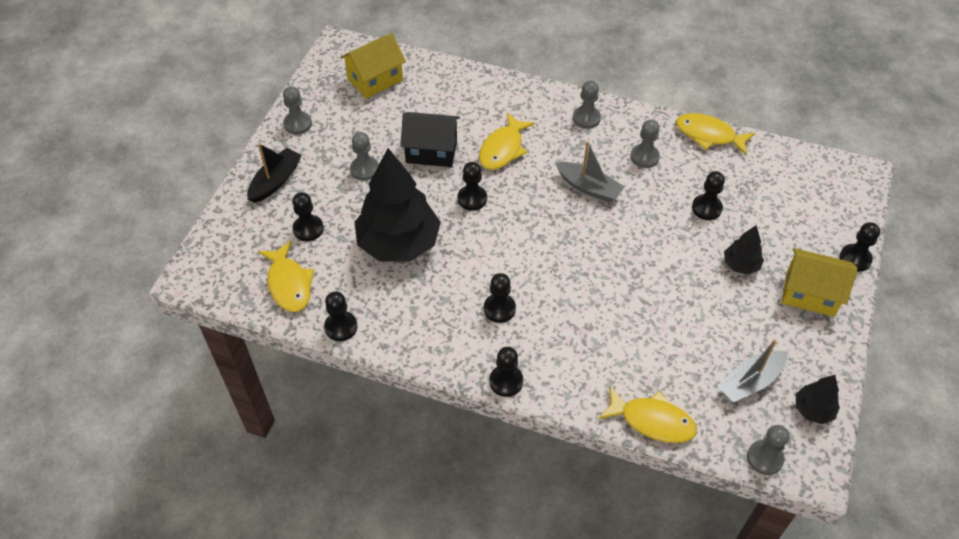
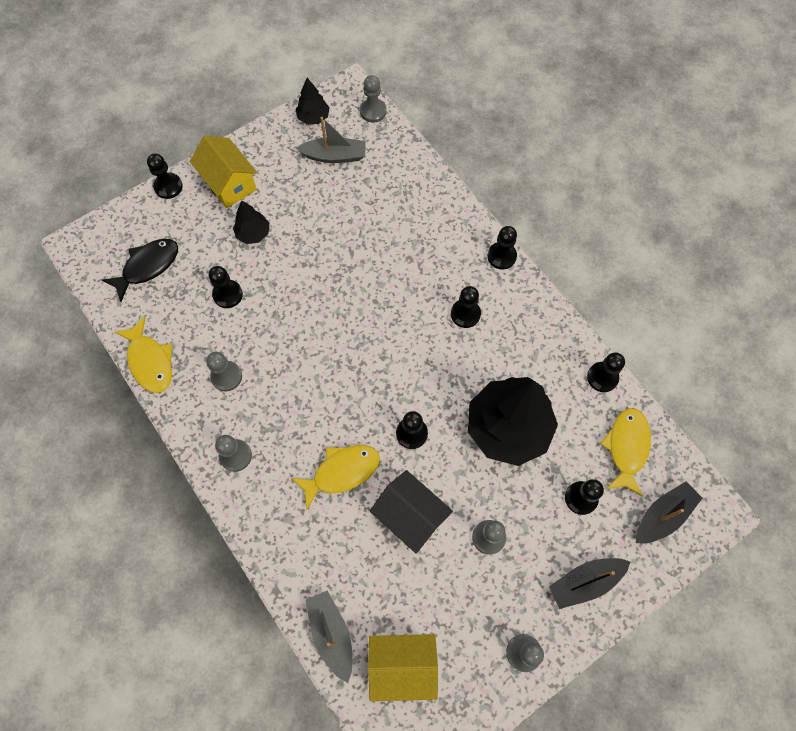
camera: 145 degrees left, 15 degrees up
grey boat [555,142,625,203] -> grey boat moved to [306,591,352,683]
yellow fish [598,386,697,443] -> none
none -> black fish [102,239,178,302]
none -> black boat [636,481,702,544]

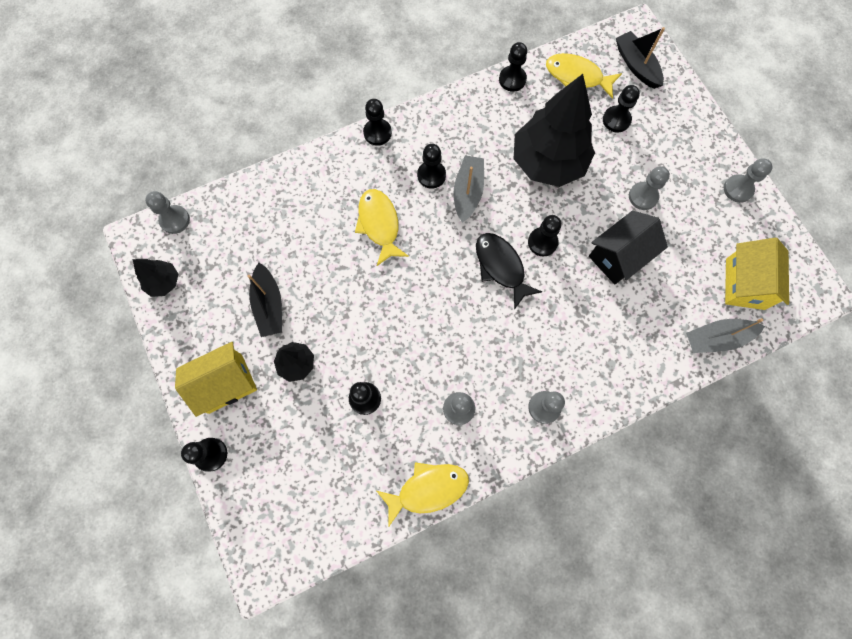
camera: 80 degrees left, 5 degrees up
black fish [102,239,178,302] -> black fish moved to [476,233,542,310]
yellow fish [291,445,380,510] -> yellow fish moved to [355,189,409,266]
grey boat [296,117,366,163] -> grey boat moved to [453,155,484,223]
black boat [549,558,630,609] -> black boat moved to [247,263,282,337]

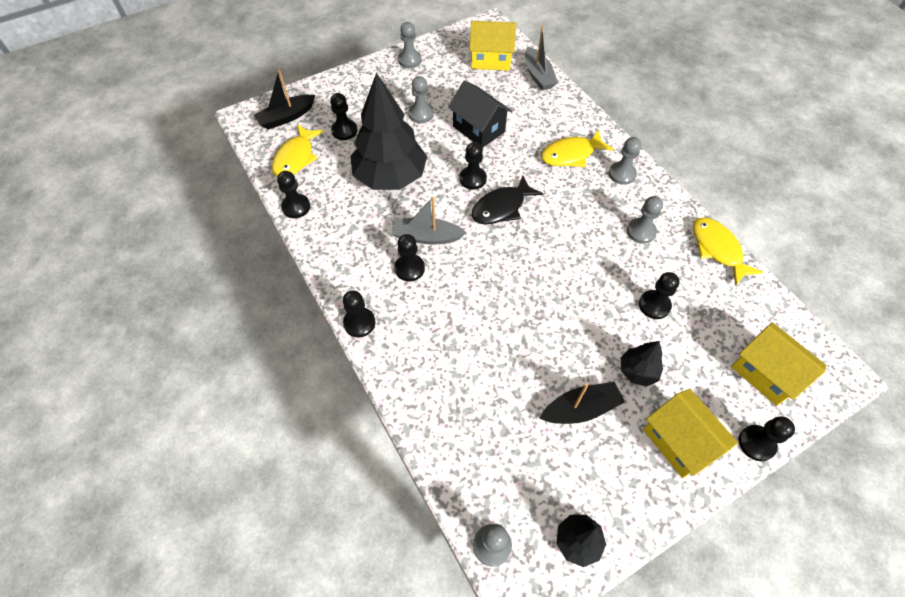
camera: 95 degrees left, 15 degrees down
yellow fish [355,189,409,266] -> yellow fish moved to [541,130,613,167]
none -> yellow house [731,322,826,406]

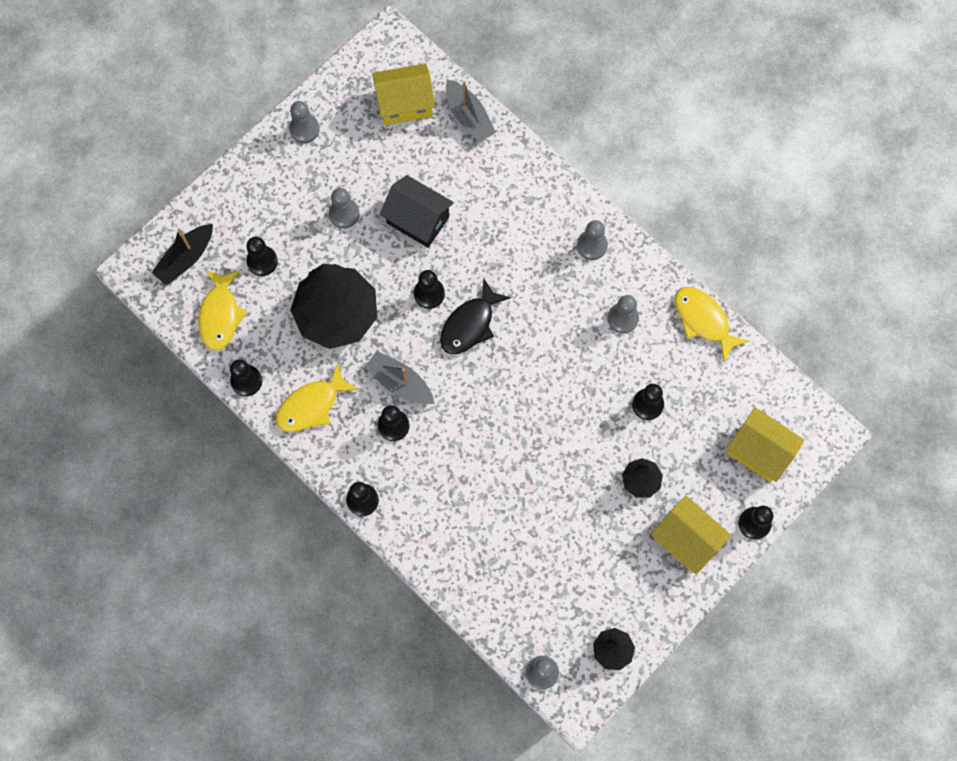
camera: 15 degrees left, 15 degrees up
grey boat [392,197,467,244] -> grey boat turned 45 degrees clockwise [365,351,435,404]
black boat [539,382,625,424] -> none
yellow fish [541,130,613,167] -> yellow fish moved to [276,363,359,432]

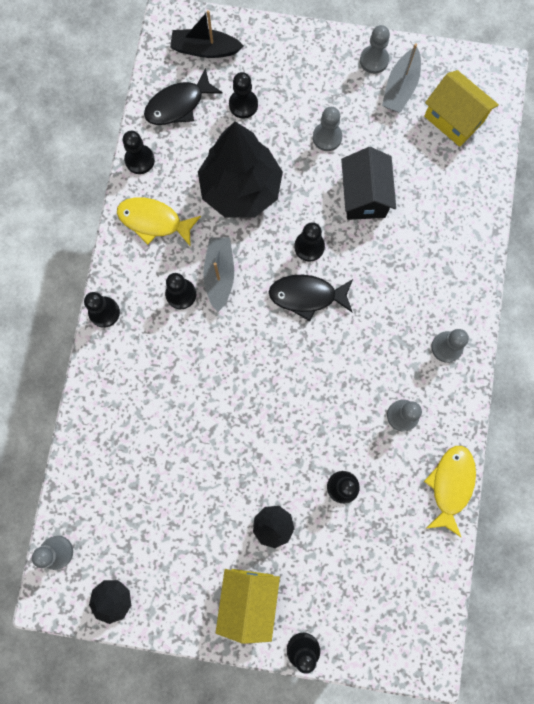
camera: 55 degrees right, 5 degrees up
yellow fish [198,269,247,351] -> black fish [144,68,223,125]
grey boat [446,79,496,142] -> grey boat moved to [382,43,421,113]
yellow house [727,407,804,482] -> none

